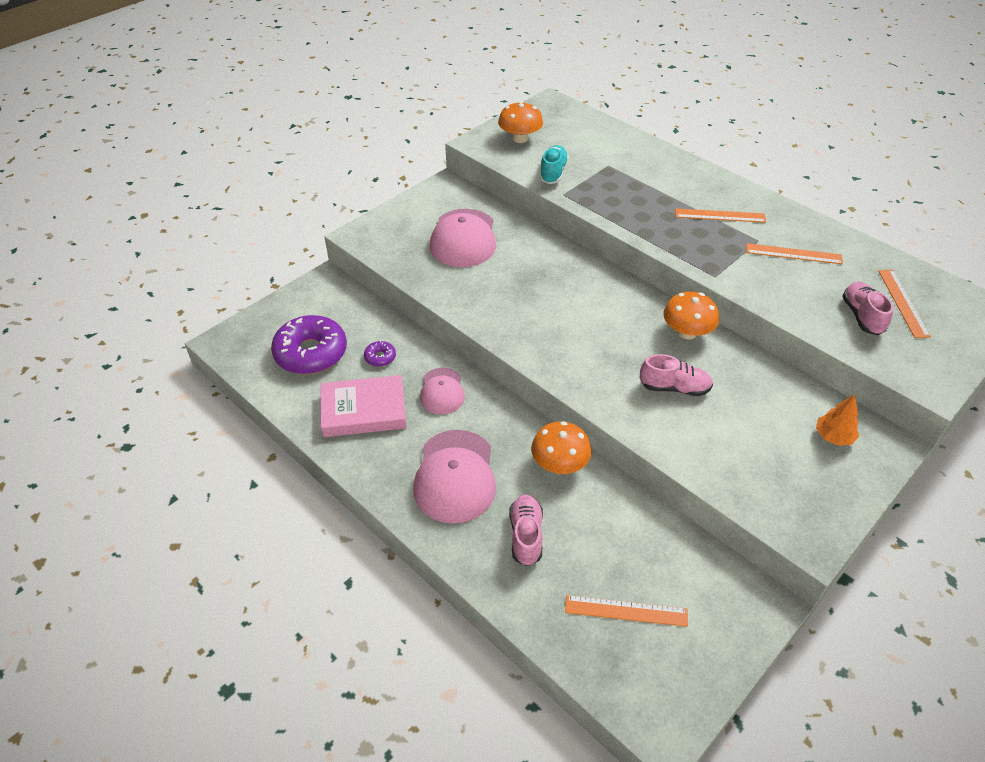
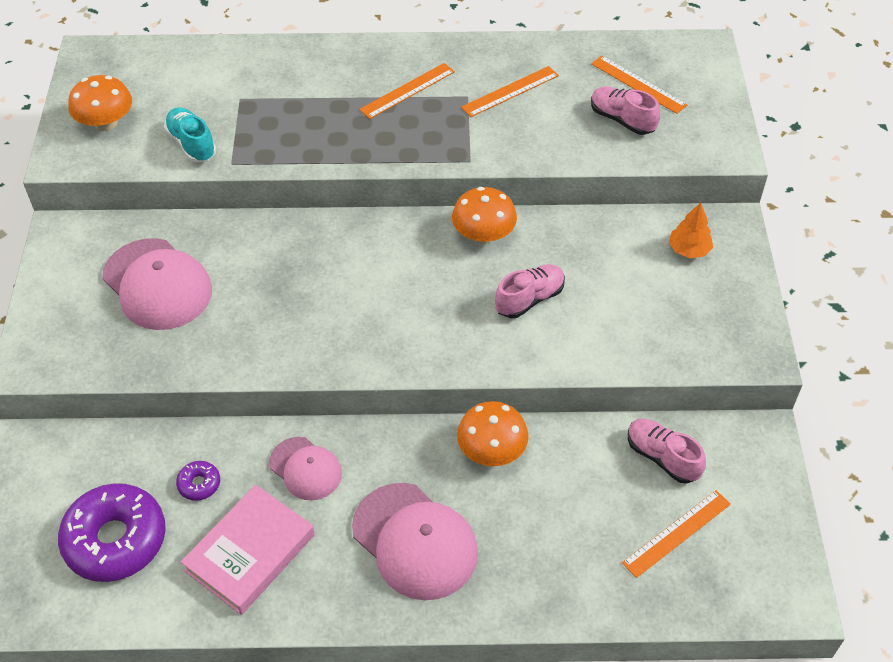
camera: 45 degrees left, 5 degrees up
pink shoe [509,494,543,566] -> pink shoe moved to [628,419,706,484]

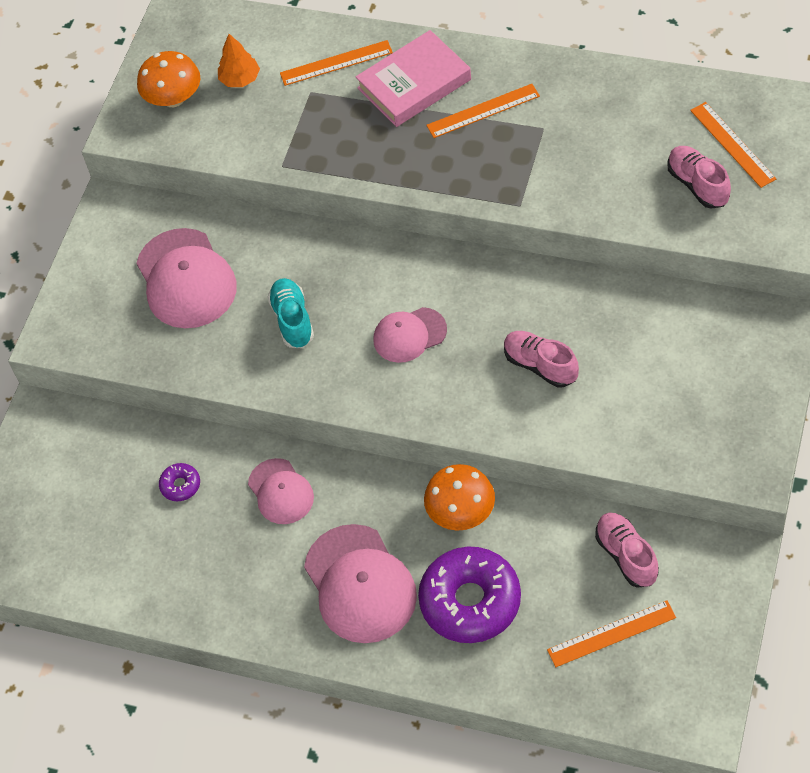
camera: 25 degrees right, 5 degrees up
purple donut [58,483,166,582] -> purple donut moved to [418,547,521,643]
turquoise shoe [164,107,216,163] -> turquoise shoe moved to [267,278,314,348]
pink book [181,485,315,615] -> pink book moved to [356,30,471,127]
orange mushroom [452,187,517,244] -> none
orange ruler [461,66,559,117] -> orange ruler moved to [280,40,393,86]
pink shoe [495,264,565,318] -> pink shoe turned 120 degrees counterclockwise [504,331,579,388]
orange tree [669,203,713,258] -> orange tree moved to [218,34,260,87]
none -> pink cap [374,307,447,363]

